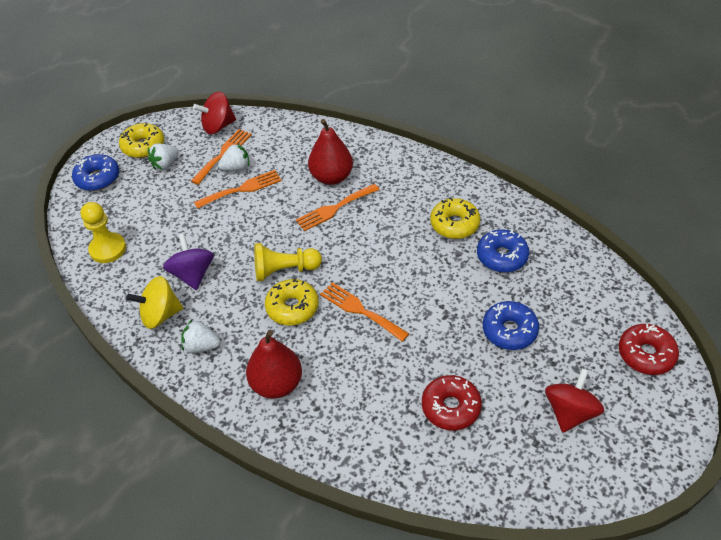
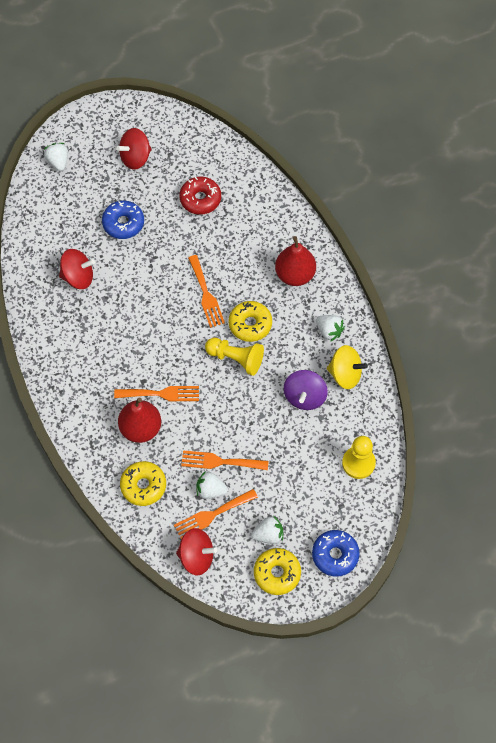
camera: 150 degrees left, 15 degrees up
yellow donut [430,197,480,239] -> yellow donut moved to [120,461,166,506]
blue donut [477,229,529,273] -> red spinning top [59,249,95,289]
red donut [619,324,679,375] -> white strawberry [44,143,68,171]

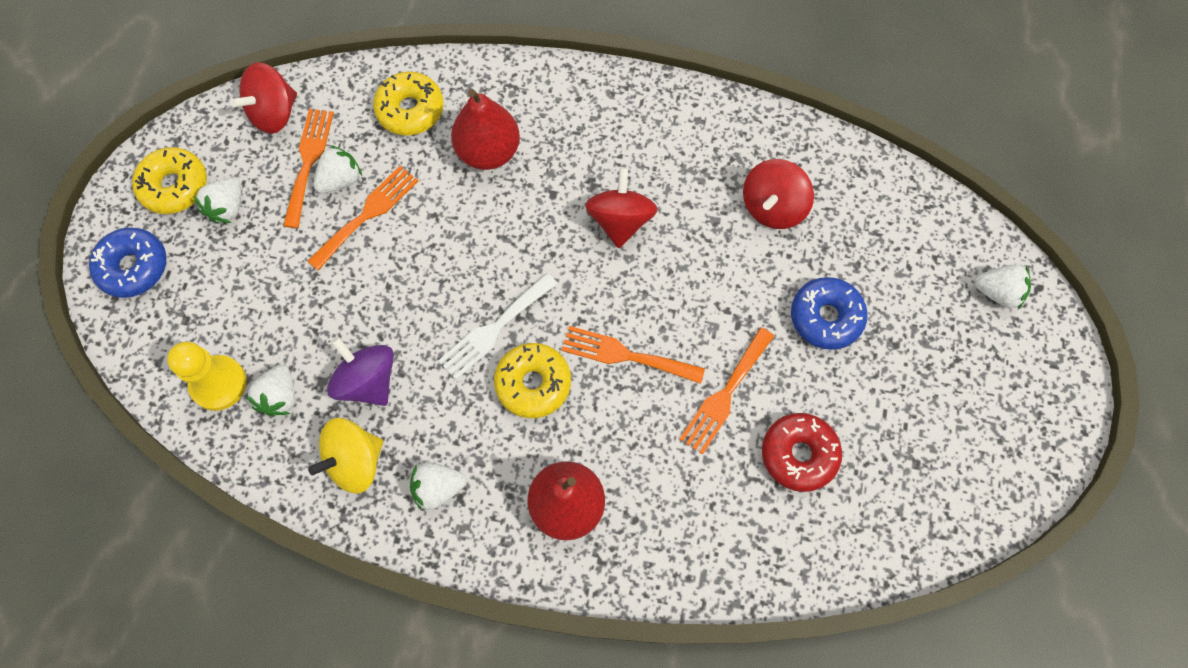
camera: 125 degrees right, 5 degrees up
orange fork [114,386,199,401] -> orange fork moved to [679,327,774,455]
red spinning top [116,128,152,170] -> red spinning top moved to [585,167,658,248]
yellow pawn [205,338,264,376] -> white fork [438,273,558,380]
none -> white strawberry [246,365,295,417]

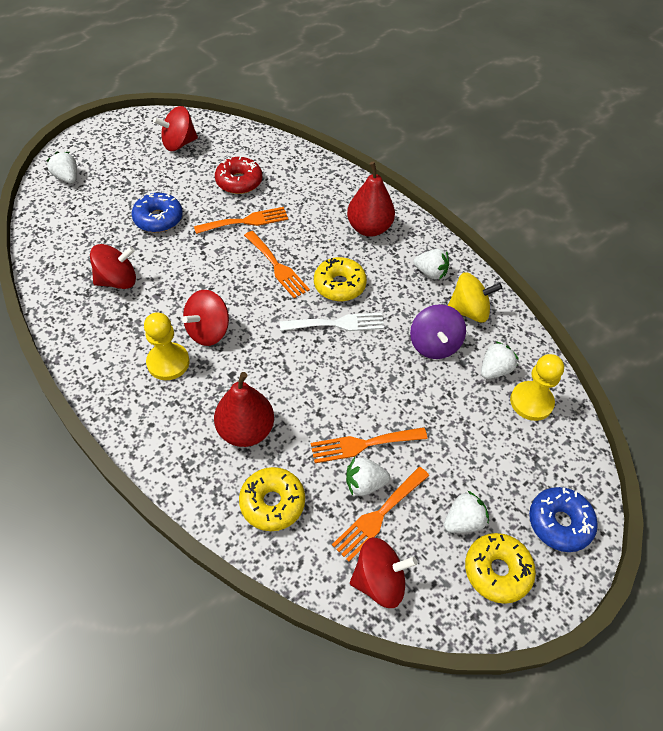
camera: 145 degrees left, 15 degrees down
none -> yellow pawn [144,312,190,380]
none -> red spinning top [153,106,198,151]

